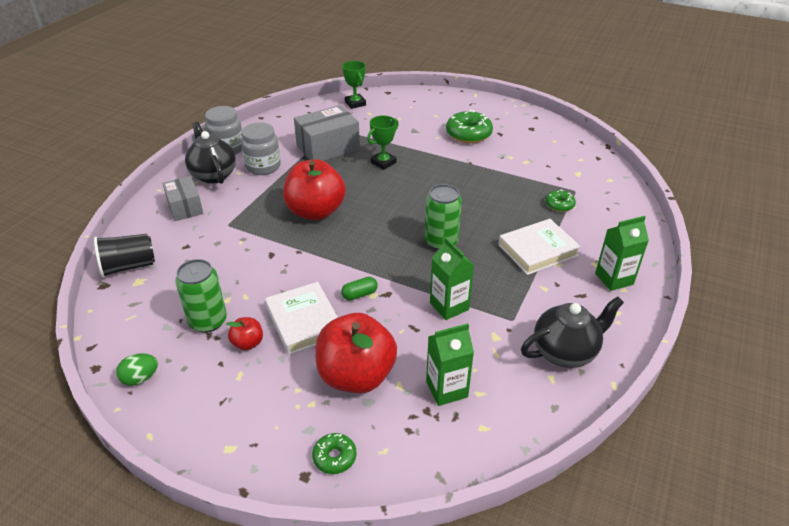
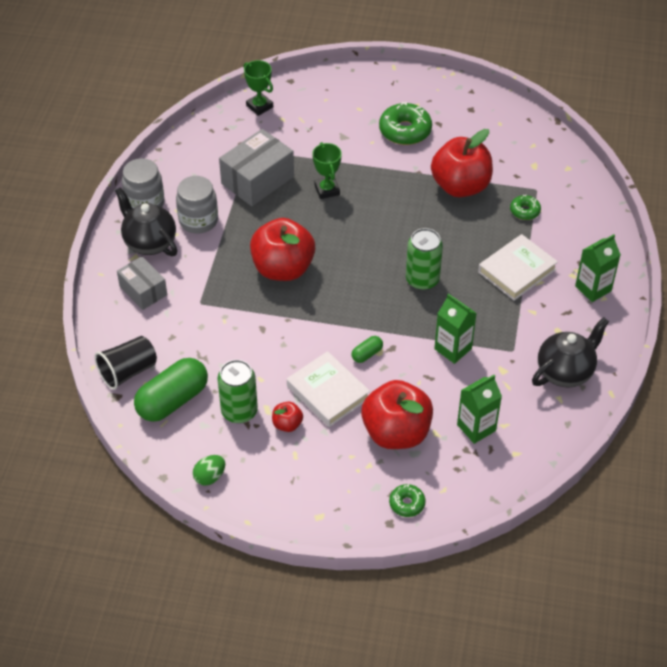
camera: 15 degrees left, 10 degrees up
green trophy [367,116,399,170] -> green trophy turned 45 degrees counterclockwise [312,142,342,199]
none -> green capsule [134,358,208,422]
none -> red apple [431,129,493,197]

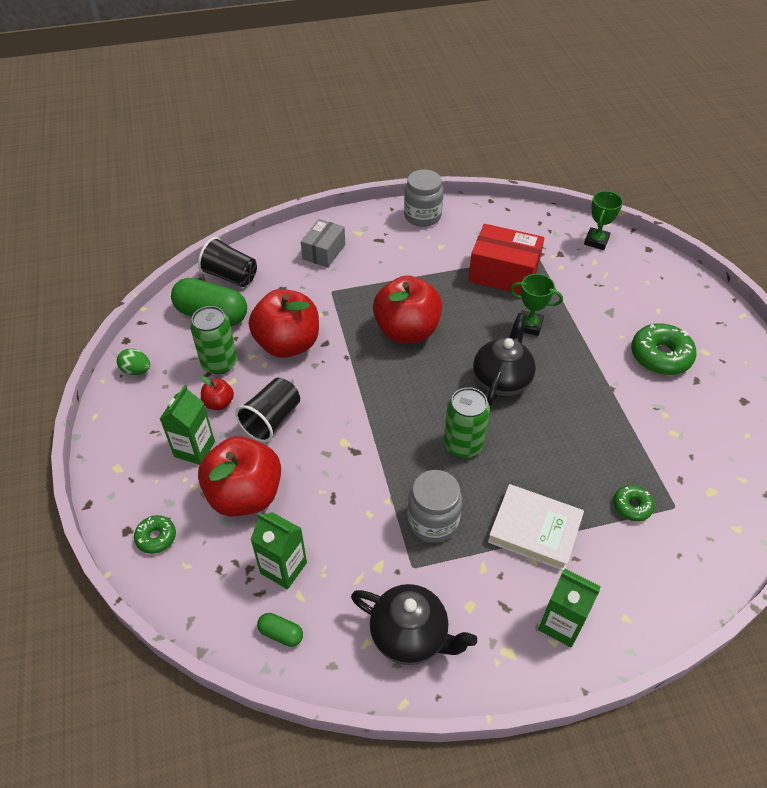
camera: 65 degrees right, 0 degrees up
black teapot [115,187,178,256] -> black teapot moved to [473,313,536,406]
grey jar [176,176,218,234] -> grey jar moved to [407,470,462,543]
grey box [219,129,294,206] -> red box [468,224,544,294]
white book [287,351,370,427] -> black cup [235,378,300,442]
green trophy [312,142,342,199] -> green trophy turned 60 degrees clockwise [510,274,563,336]
green capsule [352,336,383,363] -> green capsule moved to [257,613,303,647]
red apple [431,129,493,197] -> red apple moved to [249,289,319,358]
green carton [434,293,477,364] -> green carton moved to [160,385,215,465]

